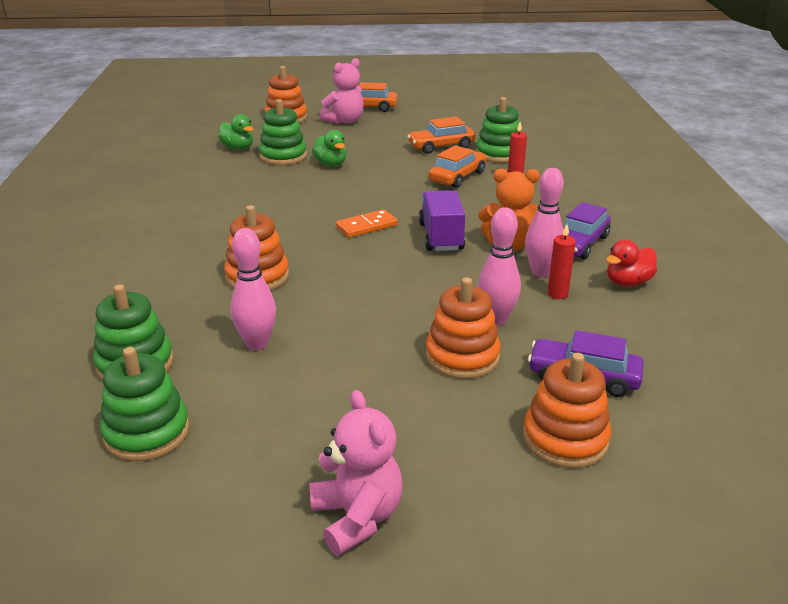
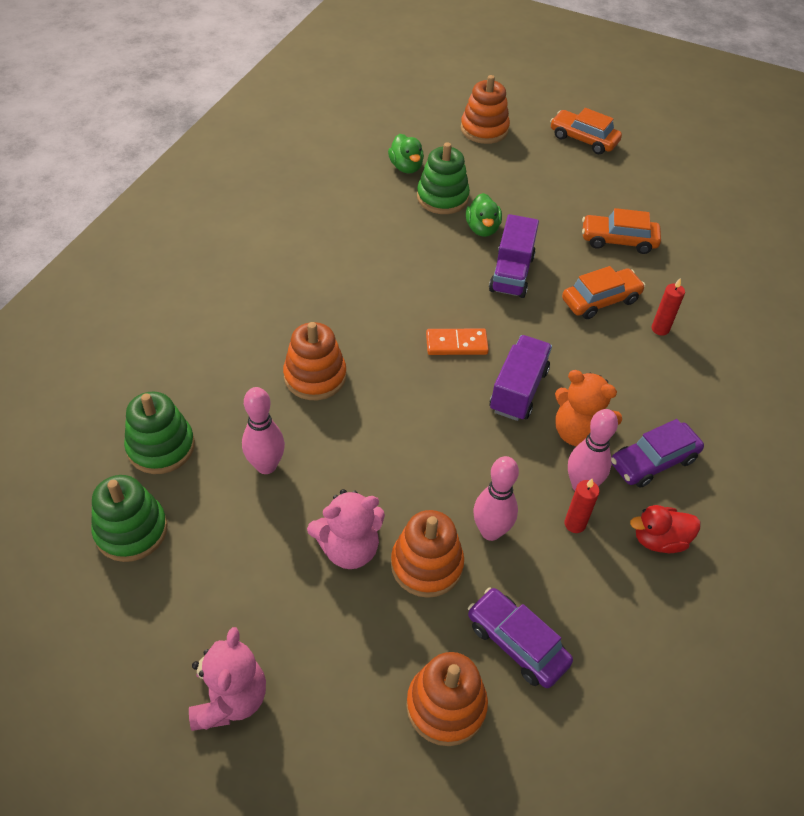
camera: 25 degrees right, 20 degrees up
pink teddy bear [319,58,364,124] -> pink teddy bear moved to [307,489,385,569]
green stacking toy [476,97,521,163] -> none
none -> purple truck [489,214,539,298]

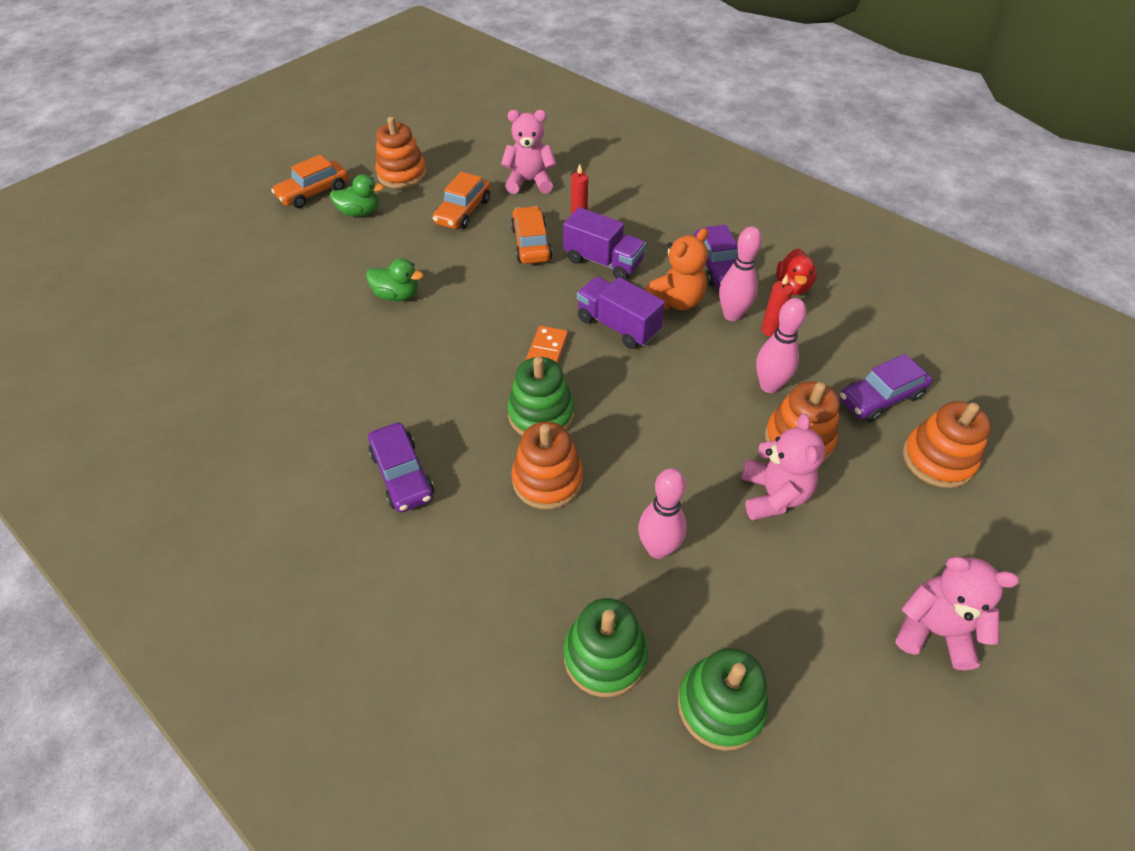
camera: 70 degrees left, 0 degrees up
green duck [388,134,424,173] -> green duck moved to [330,174,384,217]
green stacking toy [417,142,470,214] -> green stacking toy moved to [507,357,574,435]
orange stacking toy [461,75,510,144] -> orange stacking toy moved to [375,117,427,189]
purple truck [489,214,539,298] -> purple truck moved to [563,207,646,280]
none -> purple car [368,422,434,513]
none -> pink teddy bear [501,110,556,194]

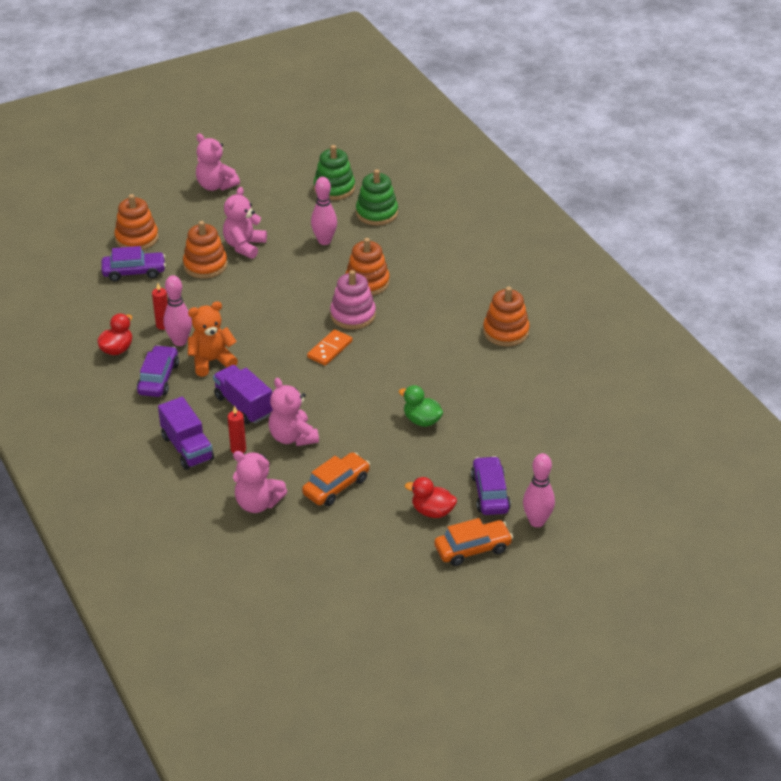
camera: 160 degrees left, 10 degrees down
green duck [330,174,384,217] -> red duck [405,477,457,518]
purple car [368,422,434,513] -> purple car moved to [471,456,511,515]
orange stacking toy [375,117,427,189] -> orange stacking toy moved to [483,287,530,346]
green stacking toy [507,357,574,435] -> pink stacking toy [330,270,376,330]
orange car [511,206,552,264] -> pink teddy bear [269,378,319,446]
purple truck [577,276,665,349] -> purple truck moved to [158,397,214,470]
pink bowling pin [756,298,807,393] -> pink bowling pin moved to [523,453,555,527]

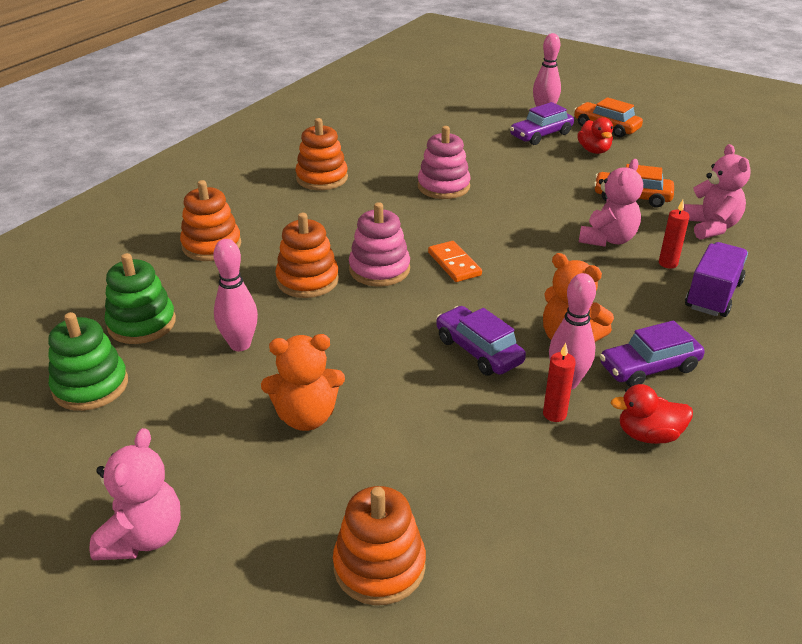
camera: 120 degrees left, 5 degrees down
purple car [102,246,166,282] -> purple car moved to [436,306,526,376]
orange stacking toy [183,221,227,279] -> orange stacking toy moved to [180,180,241,261]
purple truck [213,365,273,424] -> none
pink teddy bear [223,187,267,259] -> orange teddy bear [261,334,345,431]
orange domino [307,329,352,366] -> orange domino turned 60 degrees clockwise [428,241,482,282]
green duck [399,385,443,427] -> none
none -> pink stacking toy [418,126,471,199]

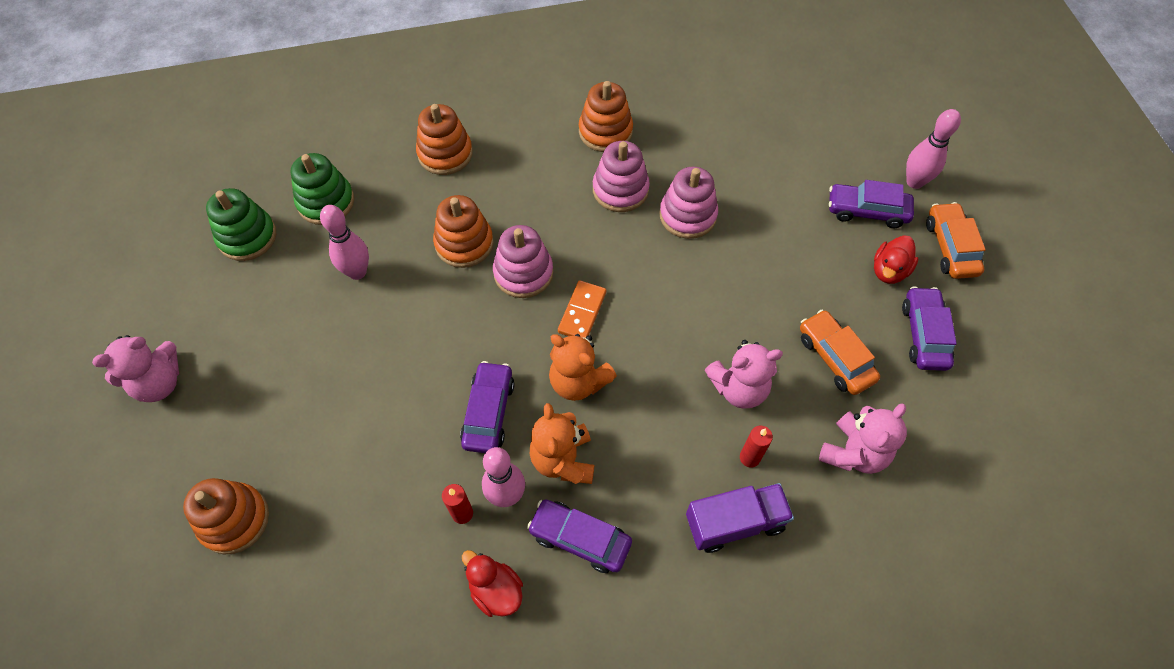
camera: 45 degrees right, 25 degrees up
orange teddy bear [261,334,345,431] -> orange teddy bear moved to [549,334,617,401]
none -> pink stacking toy [593,141,650,212]
none -> purple car [902,286,957,371]

